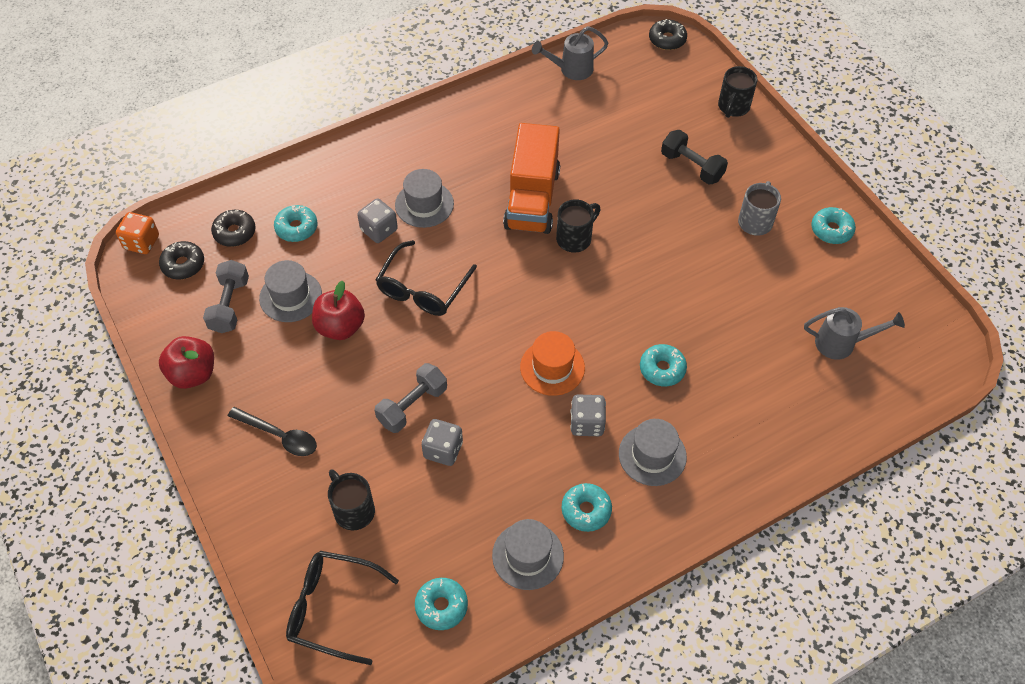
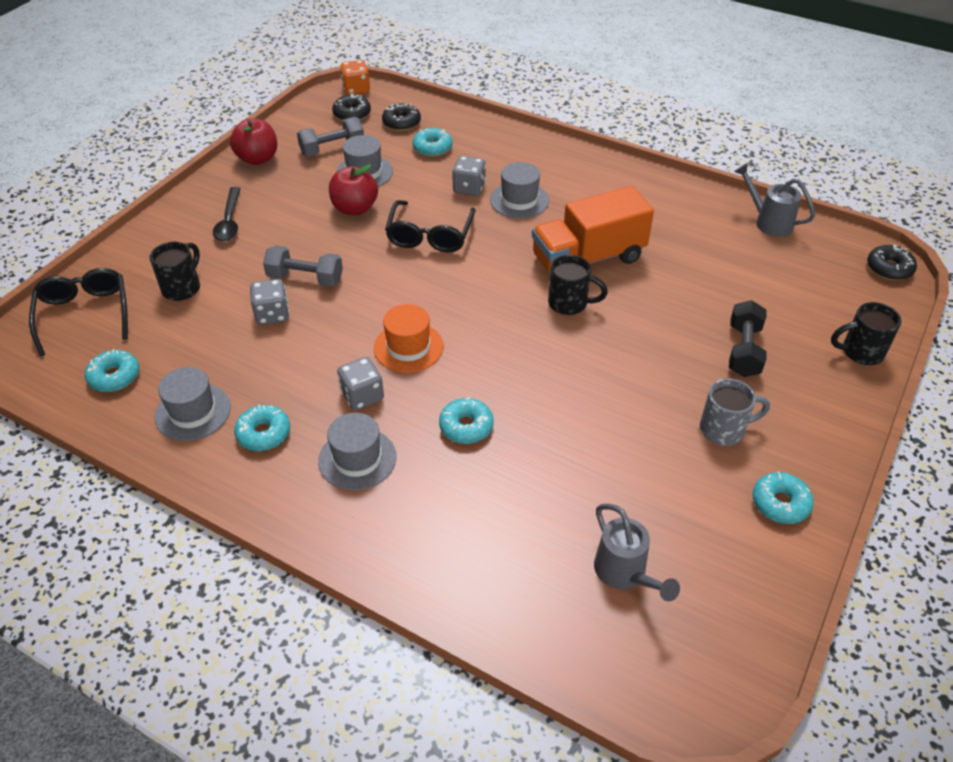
camera: 60 degrees right, 10 degrees down
black glasses [376,240,477,316] -> black glasses turned 75 degrees counterclockwise [385,200,476,252]

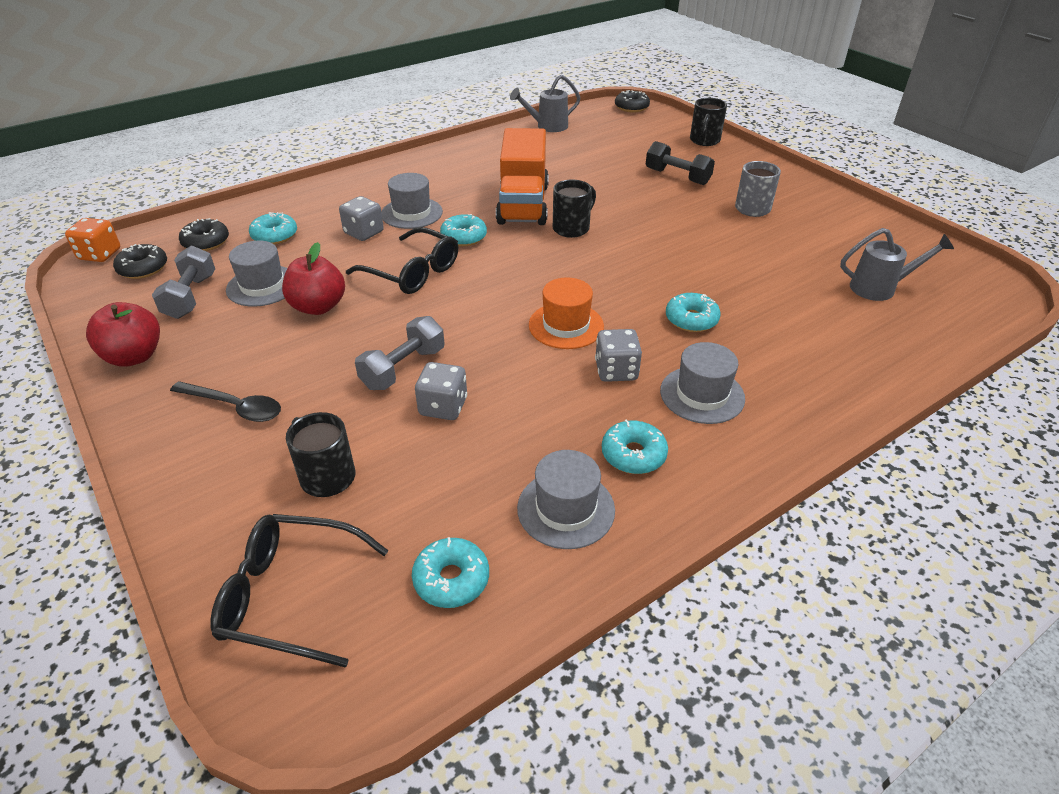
camera: 65 degrees left, 5 degrees down
turquoise donut [753,471,814,524] -> turquoise donut moved to [440,214,487,246]

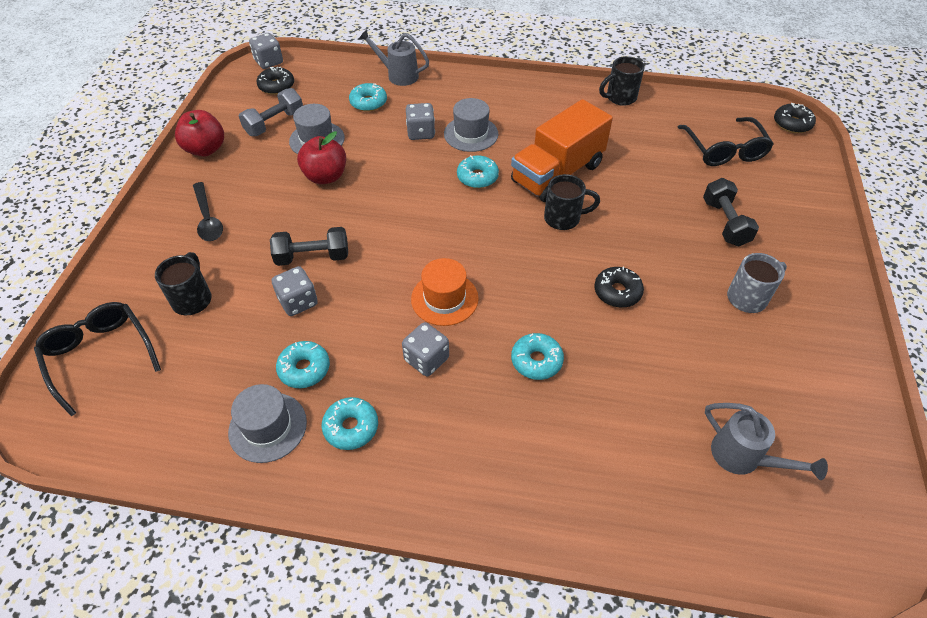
camera: 45 degrees right, 10 degrees up
orange dice [65,218,120,262] -> grey dice [249,33,283,69]
black donut [179,218,229,251] -> black donut moved to [594,267,644,308]
black glasses [346,227,458,294] -> black glasses moved to [678,117,774,166]
grey dumbbell [355,316,445,390] -> black dumbbell [270,227,348,266]
turquoise donut [412,537,489,608] -> turquoise donut moved to [276,341,330,388]
grey watering can [510,75,580,132] -> grey watering can moved to [359,29,429,86]
grey hat [660,342,745,424] -> none
black mug [690,98,727,146] -> black mug moved to [599,56,645,106]

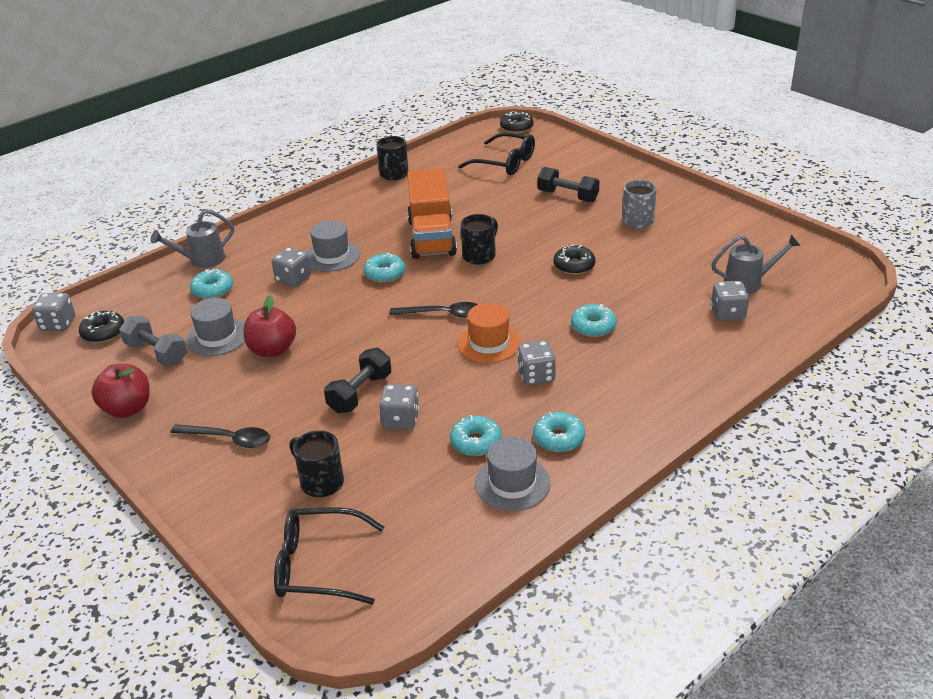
camera: 50 degrees left, 15 degrees down
grey dumbbell [239,88,303,136] -> grey dumbbell turned 45 degrees counterclockwise [119,316,187,366]
none -> black spoon [389,302,478,318]
none -> grey dice [711,281,749,321]

